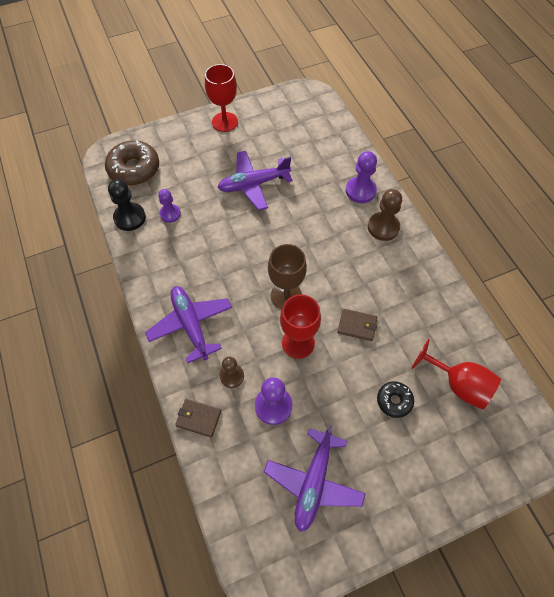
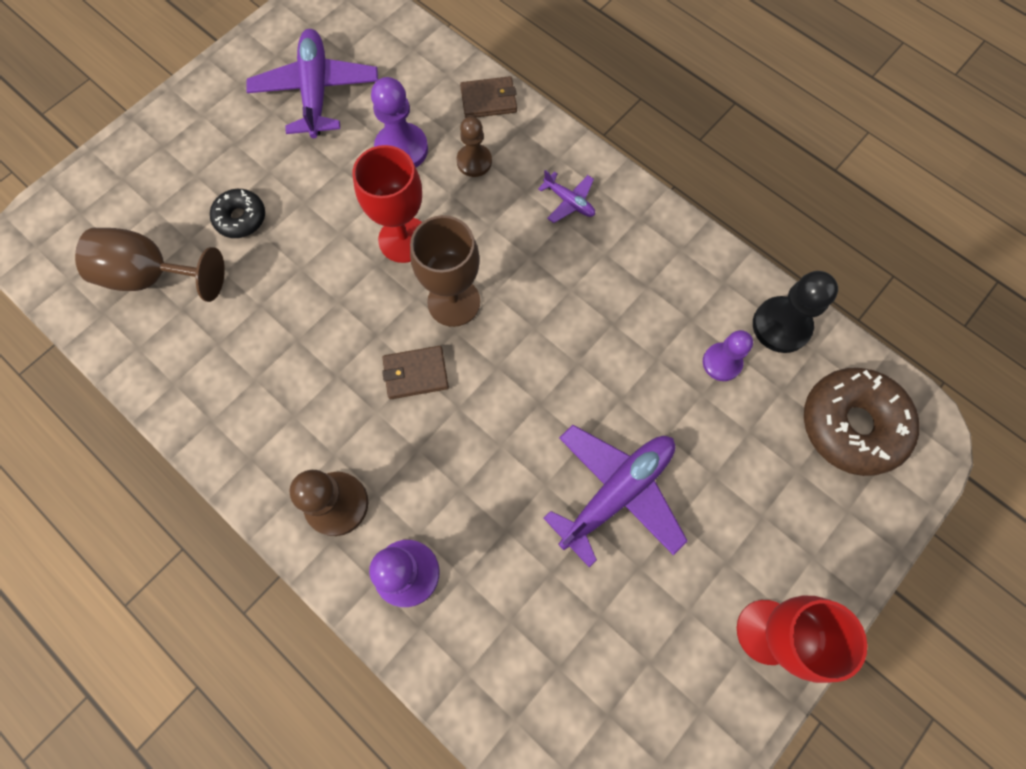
camera: 155 degrees right, 10 degrees up
purple plane [145,286,232,363] -> purple plane [538,170,595,223], size x0.47
brown wallet [338,309,377,341] -> brown wallet moved to [382,346,449,399]
red goblet [412,339,501,410] -> brown goblet [75,228,225,302]

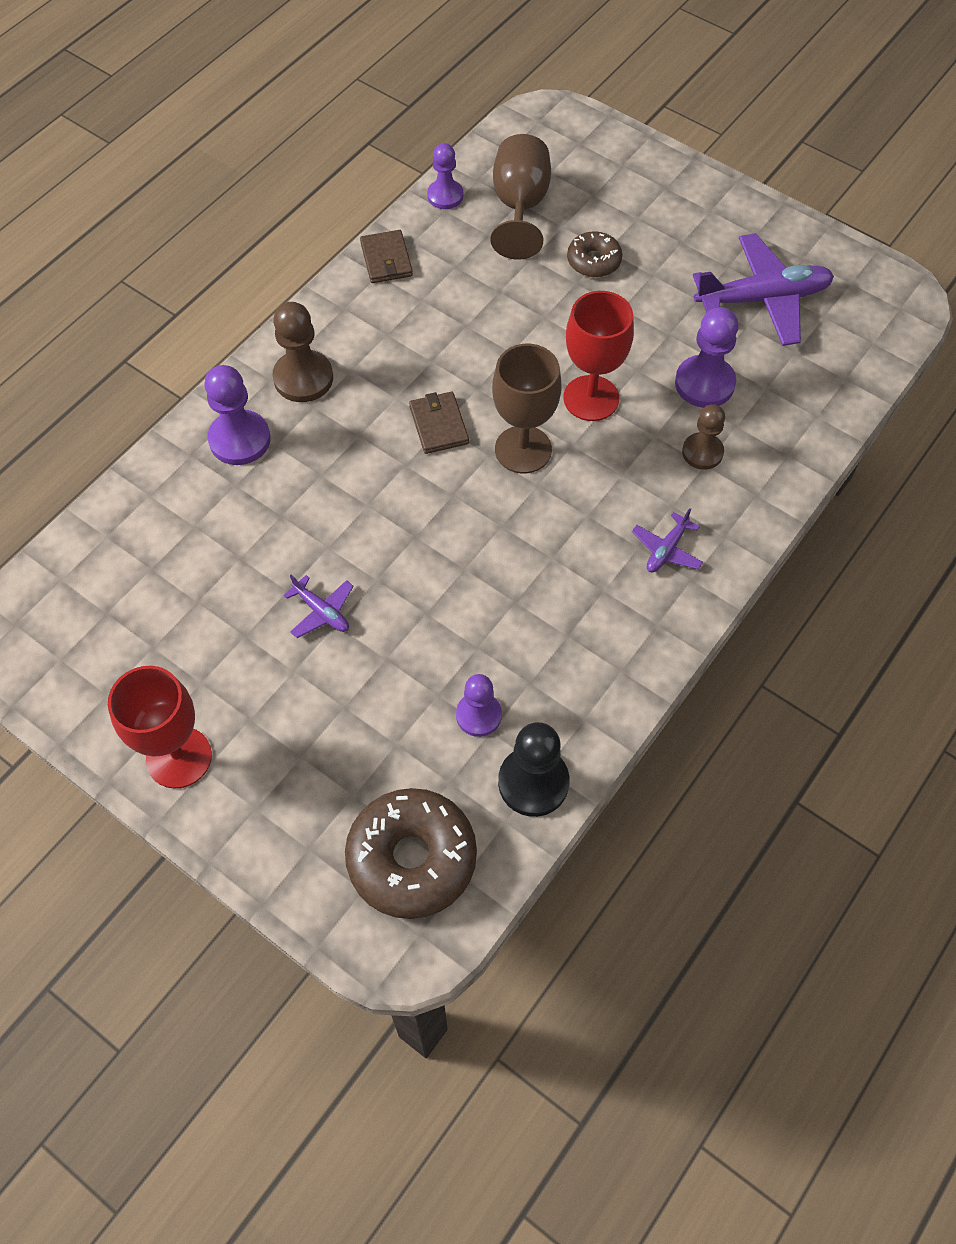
camera: 85 degrees right, 10 degrees down
black donut [210,189,265,238] -> brown donut [567,231,622,277]
brown wallet [460,76,517,118] -> brown wallet moved to [360,230,413,283]
purple plane [544,425,688,567] -> purple plane [284,575,354,638], size x0.47
none -> purple pawn [427,143,463,209]

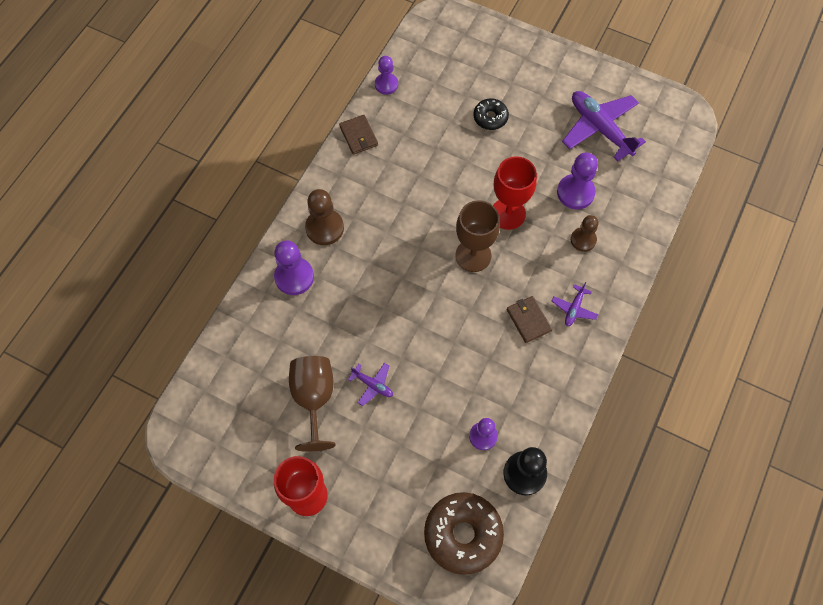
camera: 10 degrees left, 5 degrees up
brown wallet [409,392,469,454] -> brown wallet moved to [507,296,552,343]
brown goblet [491,134,551,260] -> brown goblet moved to [289,356,336,452]
brown donut [567,231,622,277] -> black donut [474,98,509,130]
purple plane [693,233,834,346] -> purple plane turned 105 degrees counterclockwise [562,91,646,161]

